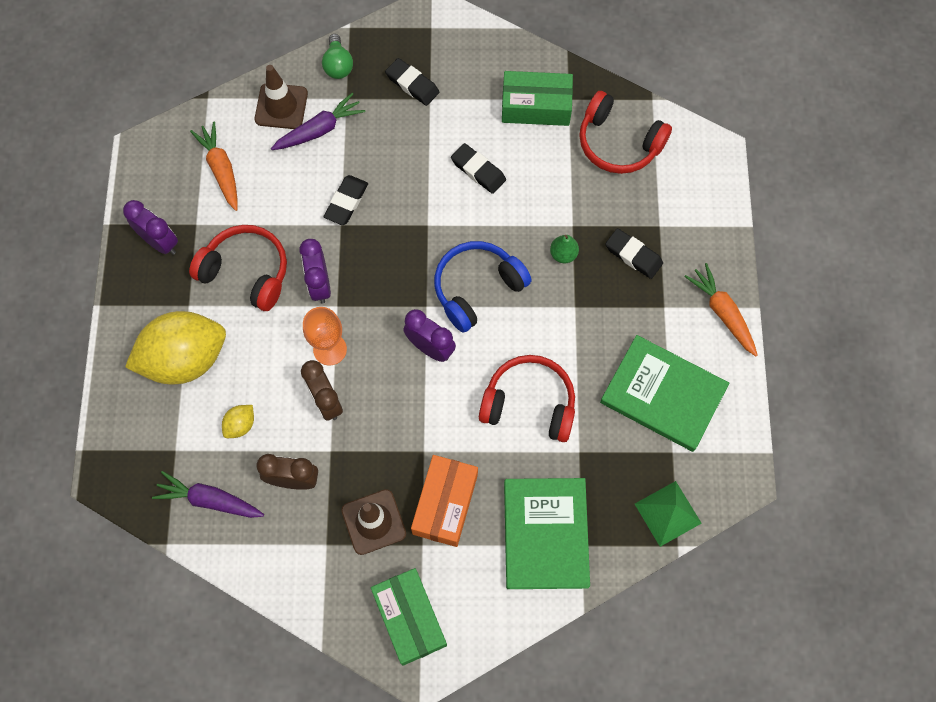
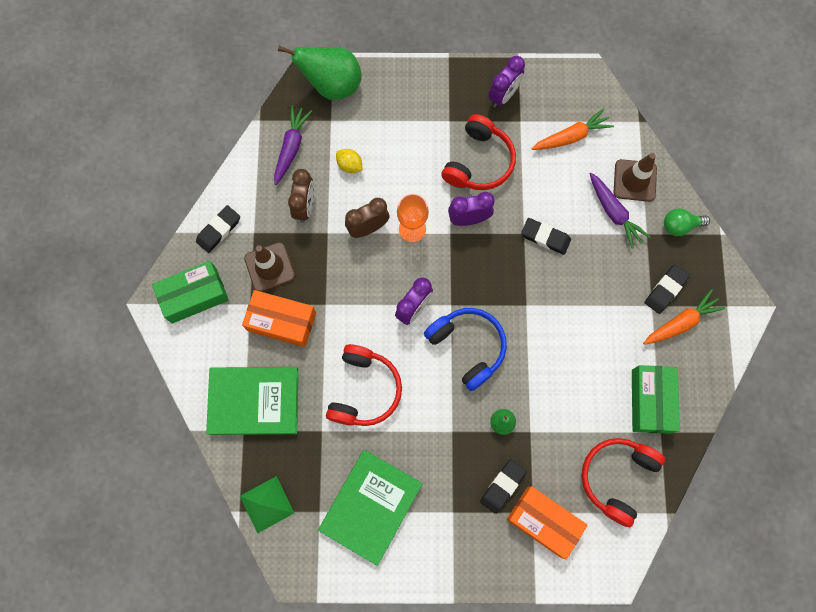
camera: 90 degrees right, 5 degrees up
yellow lemon [125,311,226,384] -> none
black eraser [451,143,506,194] -> black eraser moved to [196,205,240,253]
orange carrot [684,263,758,356] -> orange carrot moved to [643,289,725,345]
none -> green pear [278,46,362,100]
none -> orange box [507,486,588,560]

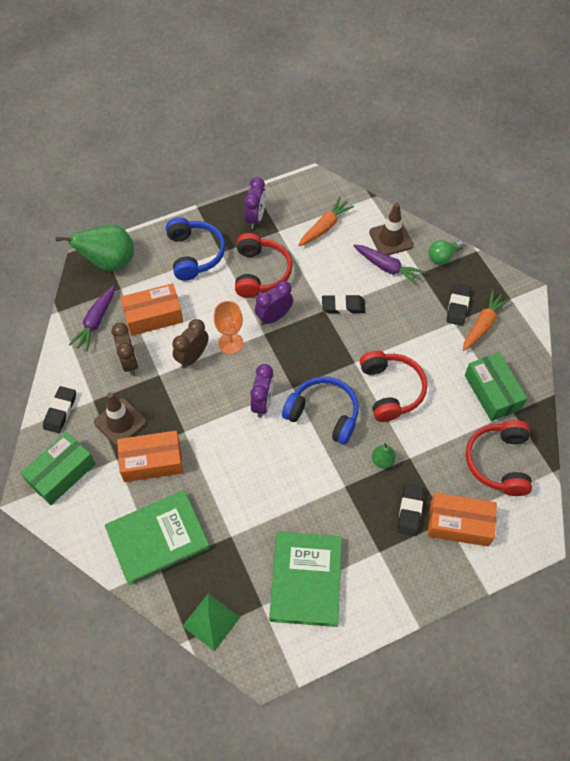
camera: 25 degrees left, 15 degrees down
purple carrot [274,105,312,185] -> purple carrot turned 150 degrees counterclockwise [69,285,115,351]
red headphones [326,344,402,426] -> red headphones moved to [360,350,427,422]
yellow lemon [336,149,363,173] -> orange box [120,283,183,336]
none -> blue headphones [166,217,225,281]

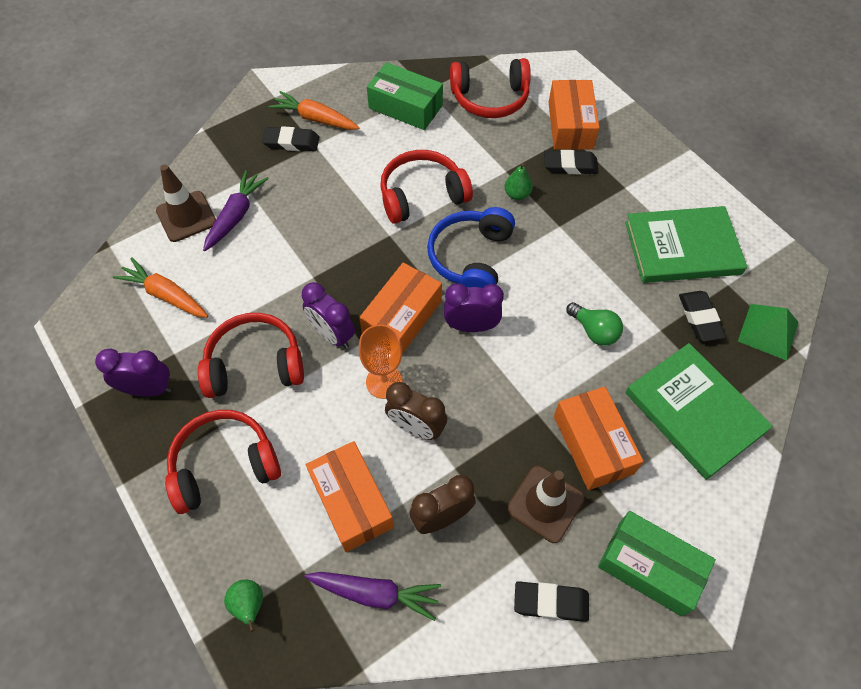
camera: 100 degrees left, 0 degrees up
green pear [55,224,134,272] -> green pear [224,579,263,632], size x0.45
blue headphones [166,217,225,281] -> red headphones [165,410,281,514]
black eraser [322,294,365,314] -> black eraser moved to [679,291,726,342]
green light bulb [429,240,464,264] -> green light bulb moved to [566,302,623,346]
green box [465,352,527,421] -> green box turned 60 degrees clockwise [367,62,443,130]
none -> orange box [359,263,442,354]

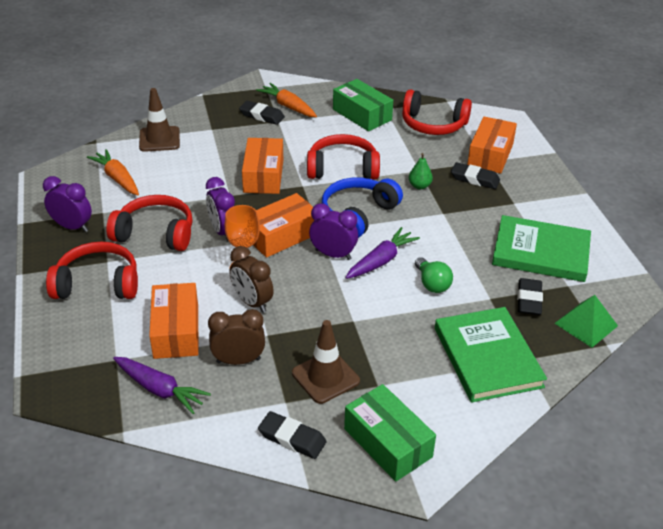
camera: 20 degrees right, 20 degrees down
purple carrot [203,170,269,251] -> purple carrot moved to [345,227,420,279]
green pear [224,579,263,632] -> none
orange box [554,386,644,490] -> orange box moved to [242,138,283,194]

